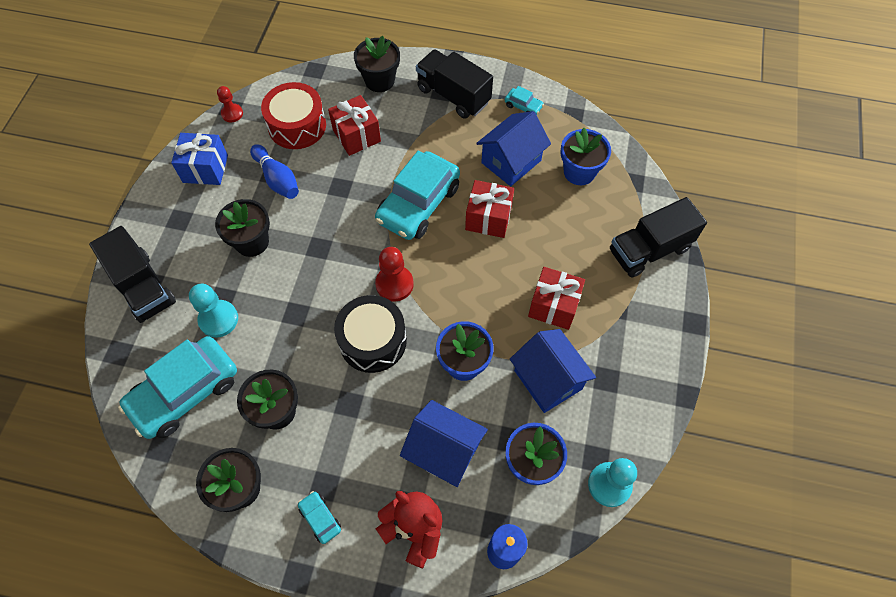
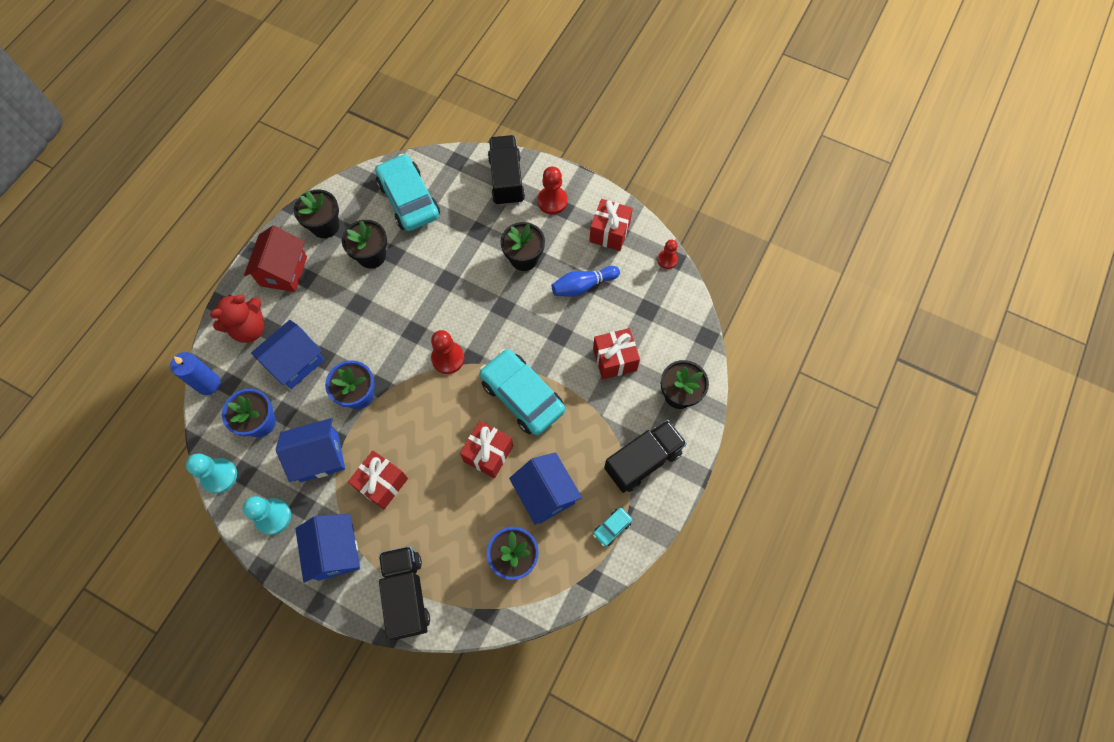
camera: 105 degrees right, 5 degrees up
black truck [89,226,176,323] -> black truck turned 105 degrees clockwise [488,135,525,206]
blue gift [171,133,228,185] -> red gift [589,199,633,251]
turquoise pawn [189,283,238,338] -> turquoise pawn moved to [243,496,291,535]
red drum [261,82,326,149] -> none
turquoise car [298,491,341,544] -> red house [244,226,307,292]
black drum [334,295,407,373] -> none
none -> blue house [295,514,360,583]
none -> red pawn [537,167,568,214]

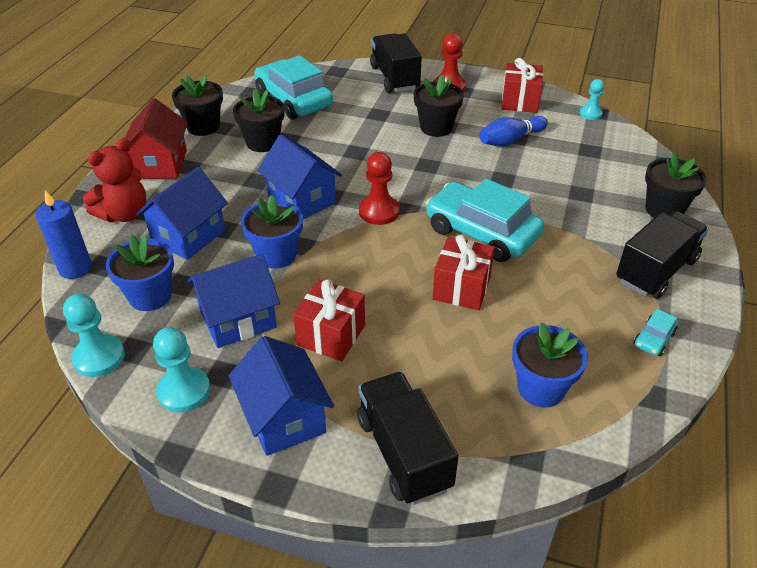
camera: 10 degrees left, 25 degrees down
blue house [509,452,582,525] -> blue house moved to [258,134,342,219]
red gift [593,328,640,379] -> none
red pawn [657,240,678,269] -> turquoise pawn [580,79,604,120]

